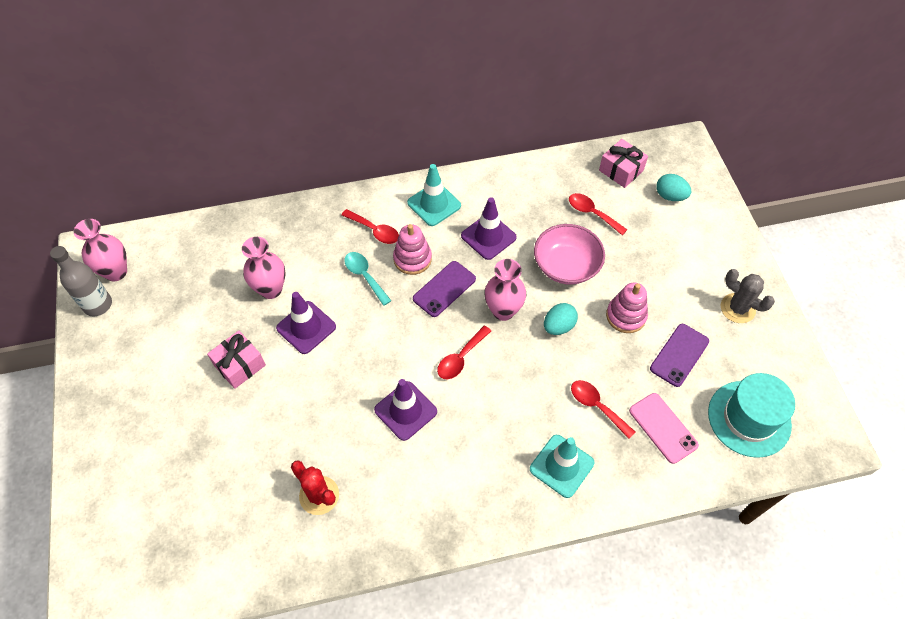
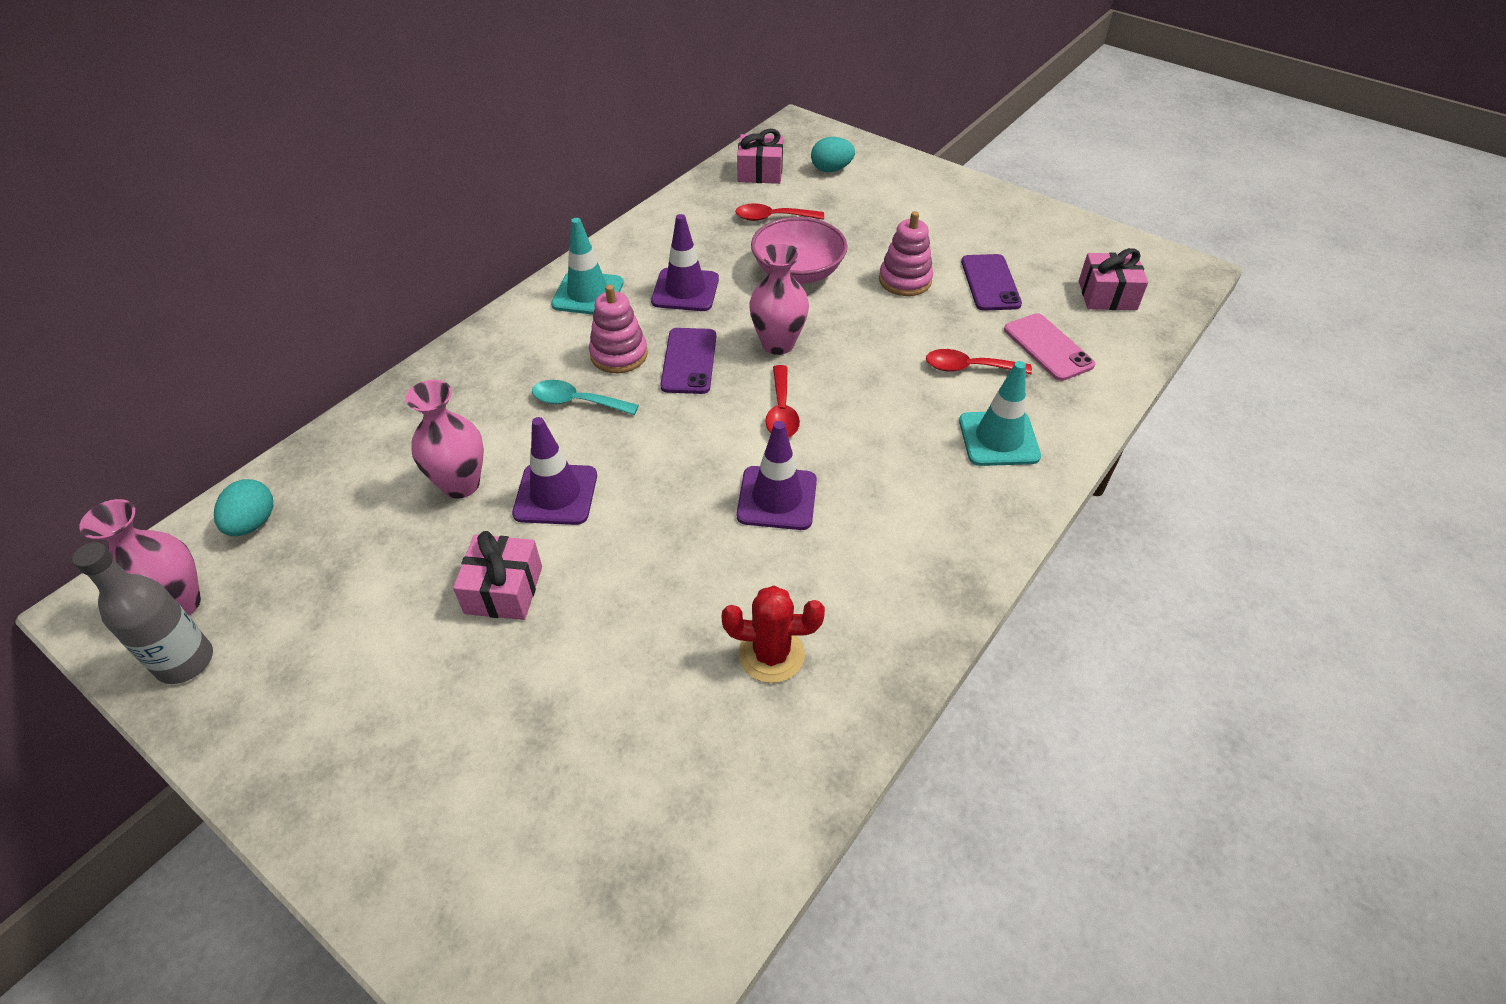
camera: 40 degrees left, 10 degrees down
red spoon [341,209,399,244] -> none
turquoise egg [544,303,578,335] -> turquoise egg moved to [214,479,273,536]
pink phone [629,393,699,464] -> pink phone turned 45 degrees clockwise [1004,313,1095,381]
turquoise hat [708,373,795,458] -> pink gift [1079,248,1148,310]
grey cactus [721,269,775,323] -> none

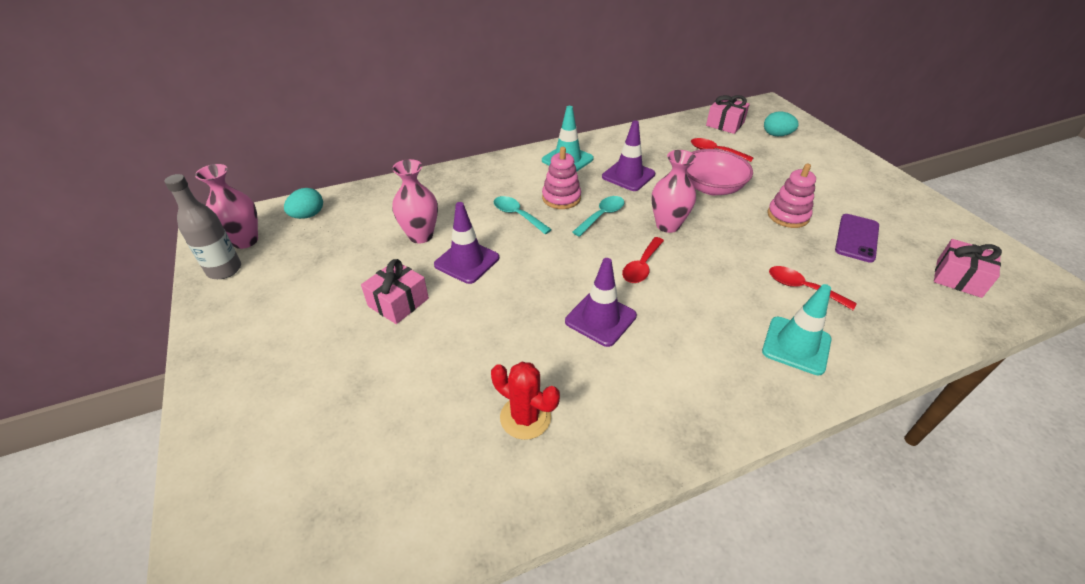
camera: 30 degrees right, 5 degrees down
purple phone [660,328,716,394] -> turquoise spoon [572,196,624,237]
pink phone [1004,313,1095,381] -> none

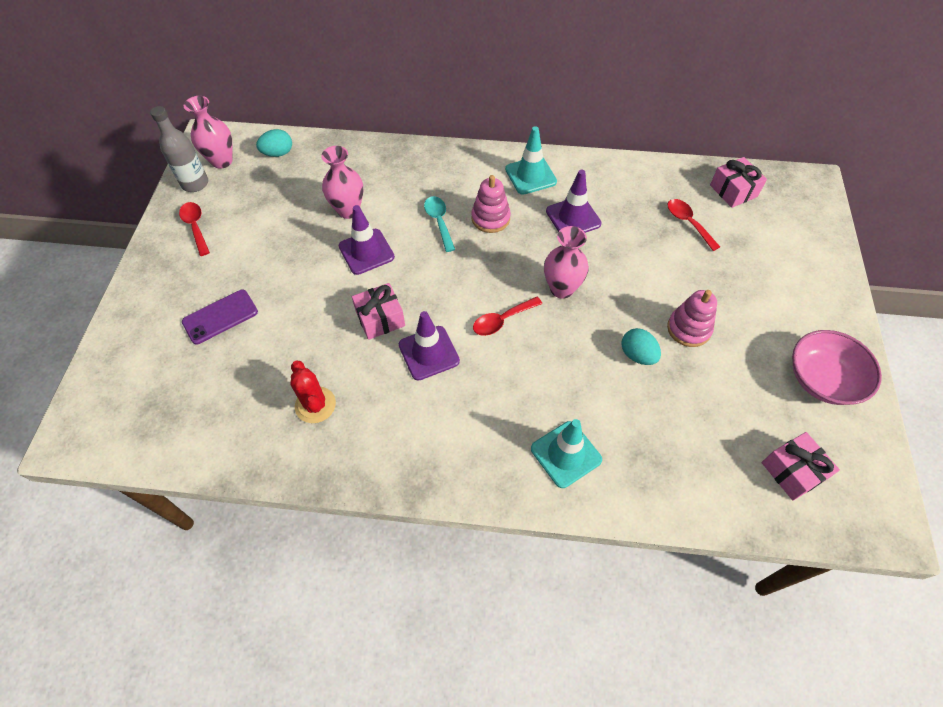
camera: 30 degrees right, 15 degrees up
pink gift [361,259,429,324] -> pink gift moved to [352,283,405,340]
turquoise spoon [572,196,624,237] -> none
pink bowl [686,149,753,195] -> pink bowl moved to [792,330,882,405]
turquoise egg [764,111,799,136] -> turquoise egg moved to [622,328,661,365]
red spoon [769,266,857,310] -> red spoon moved to [179,202,210,256]
purple phone [835,214,879,263] -> purple phone moved to [182,290,258,345]

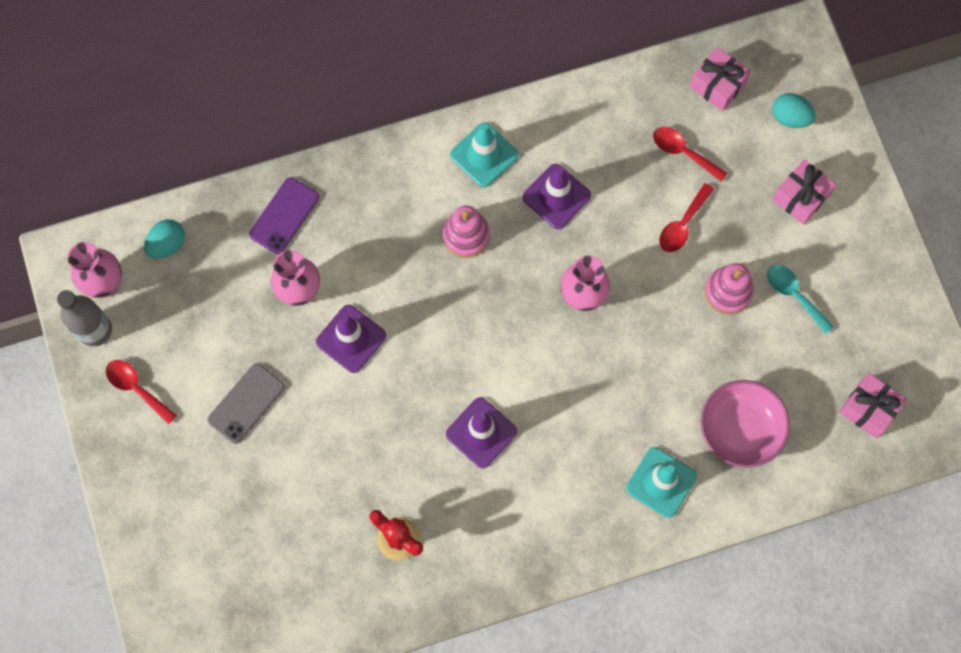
camera: 25 degrees left, 15 degrees up
purple phone [182,290,258,345] -> purple phone moved to [249,177,319,254]
pink gift [352,283,405,340] -> pink gift moved to [772,159,836,225]
turquoise spoon [424,196,455,252] -> turquoise spoon moved to [767,265,834,334]
red spoon [473,297,542,336] -> red spoon moved to [659,183,714,252]
turquoise egg [622,328,661,365] -> turquoise egg moved to [772,93,816,128]
pink bowl [792,330,882,405] -> pink bowl moved to [701,380,790,468]
none -> grey phone [207,363,285,444]

